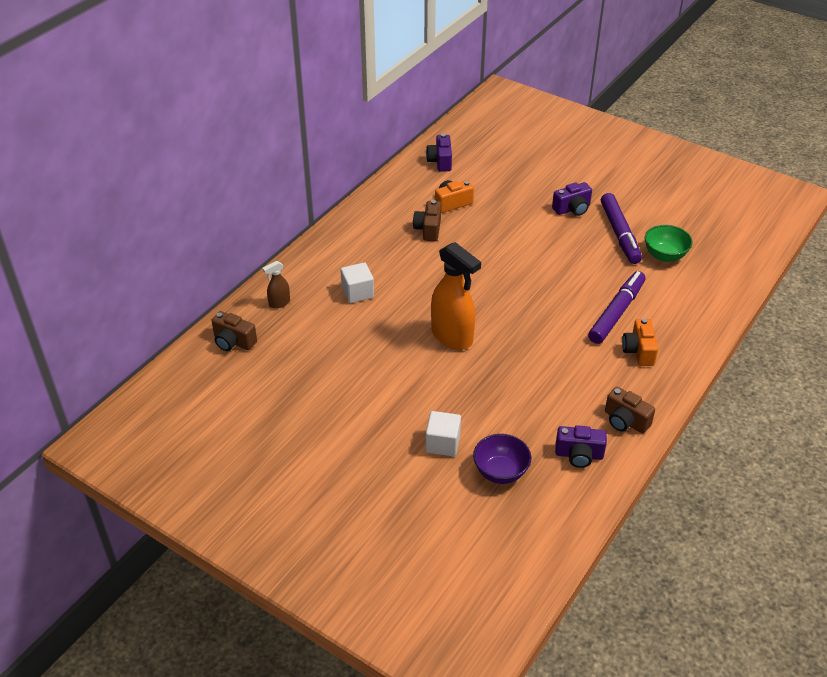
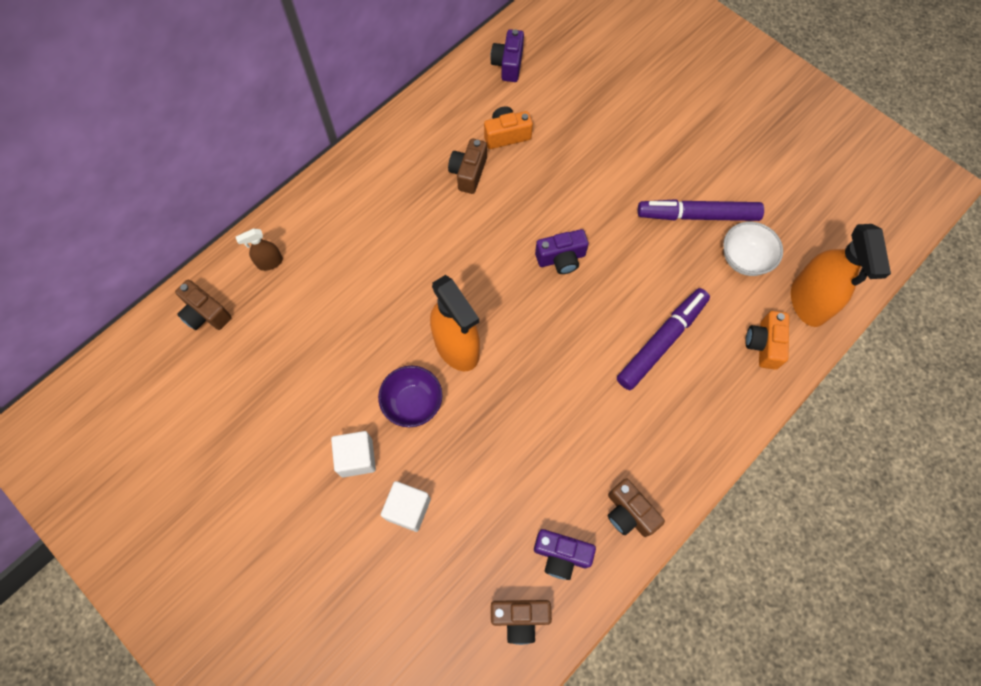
camera: 10 degrees right, 25 degrees up
white cube [340,262,374,303] -> white cube moved to [331,431,376,477]
purple bowl [473,434,531,484] -> purple bowl moved to [378,366,442,427]
purple camera [552,182,592,216] -> purple camera moved to [535,229,589,274]
purple marker [601,193,642,264] -> purple marker turned 90 degrees clockwise [638,199,764,221]
orange camera [622,318,658,366] -> orange camera moved to [745,311,789,370]
green bowl [645,225,693,262] -> white bowl [723,222,783,276]
none -> brown camera [491,600,552,645]
none -> orange spray bottle [791,224,891,327]

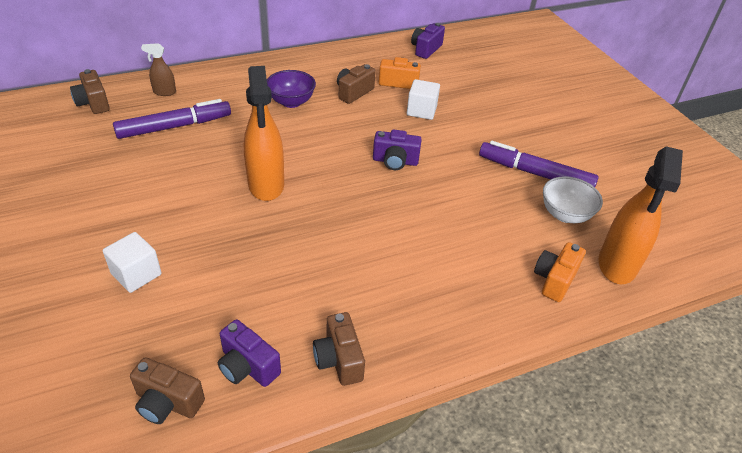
camera: 20 degrees right, 25 degrees down
white cube [331,431,376,477] -> white cube moved to [407,79,440,120]
purple bowl [378,366,442,427] -> purple bowl moved to [267,70,316,108]
purple marker [617,288,710,390] -> purple marker moved to [113,99,231,139]

